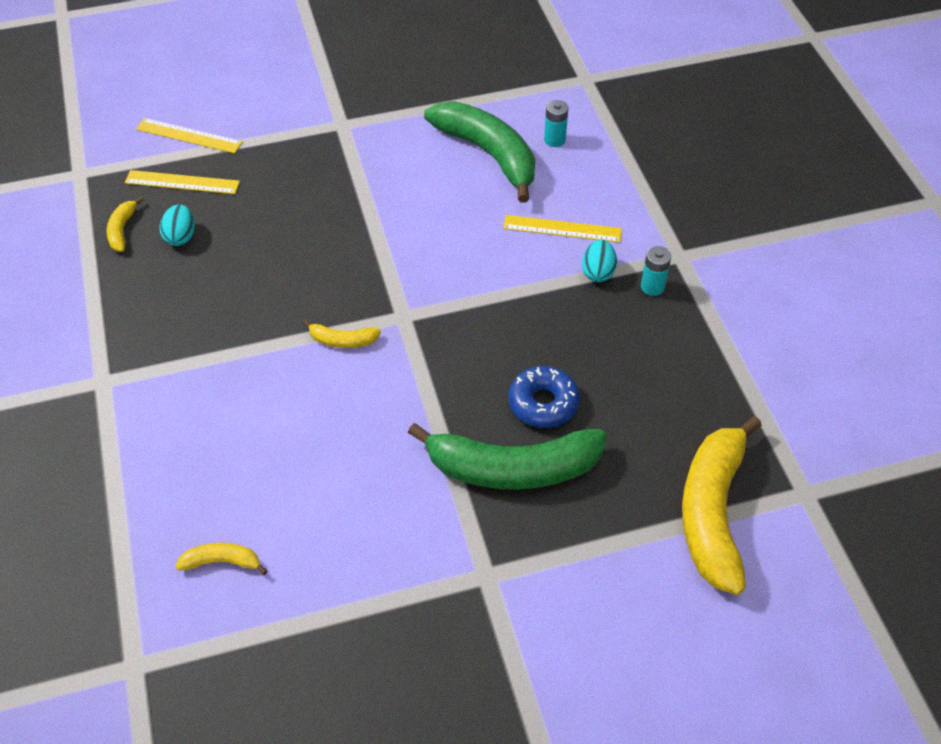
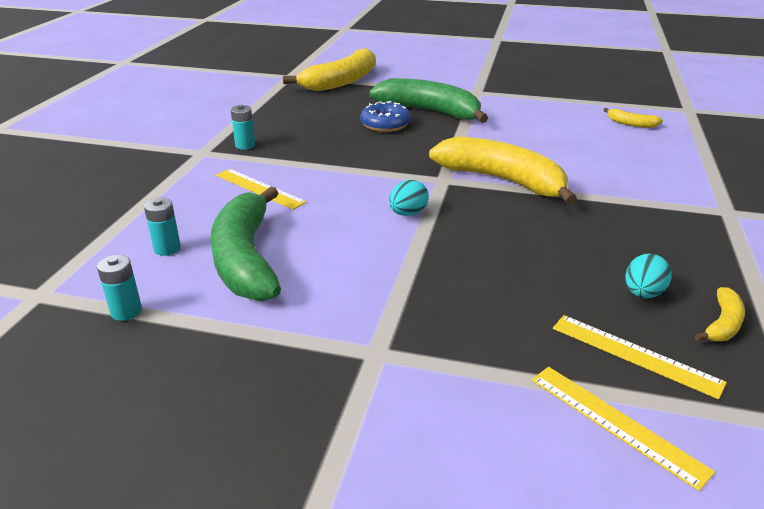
camera: 150 degrees left, 20 degrees down
yellow banana [303,319,381,348] -> yellow banana [429,137,577,205], size x2.30
turquoise egg [582,239,617,282] -> turquoise egg moved to [389,180,429,216]
none -> turquoise battery [97,255,142,321]

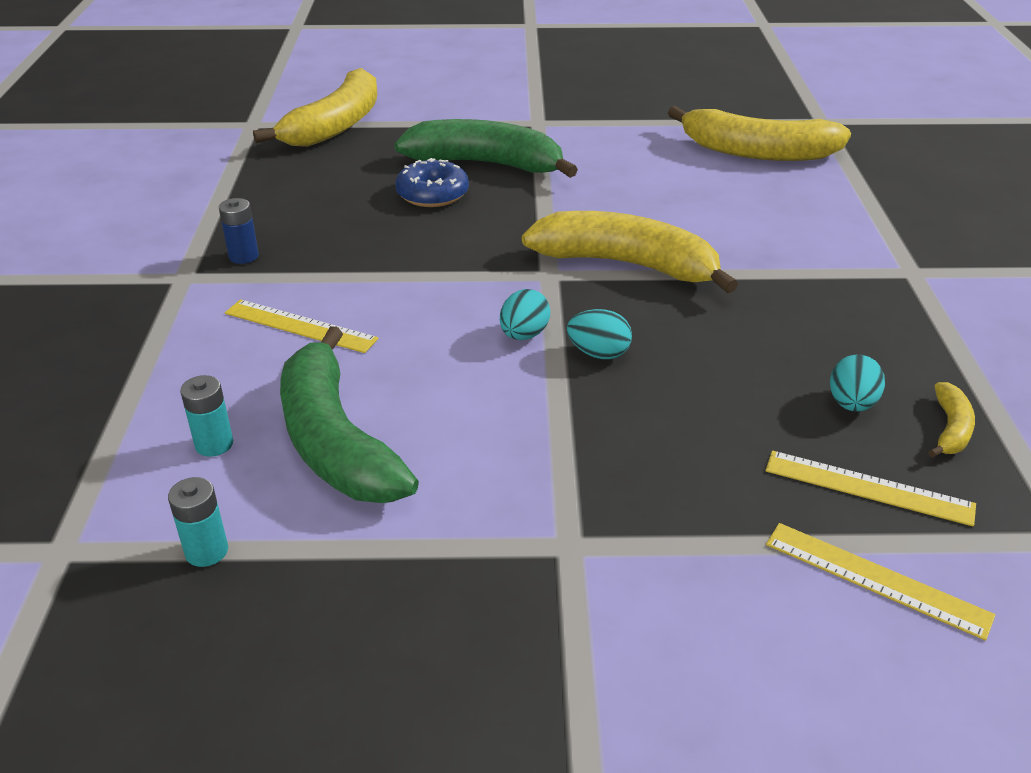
camera: 15 degrees left, 5 degrees up
turquoise battery [231,105,255,150] -> blue battery [219,198,259,264]
yellow banana [603,108,663,128] -> yellow banana [668,106,851,161], size x2.30
none -> turquoise egg [567,309,632,359]

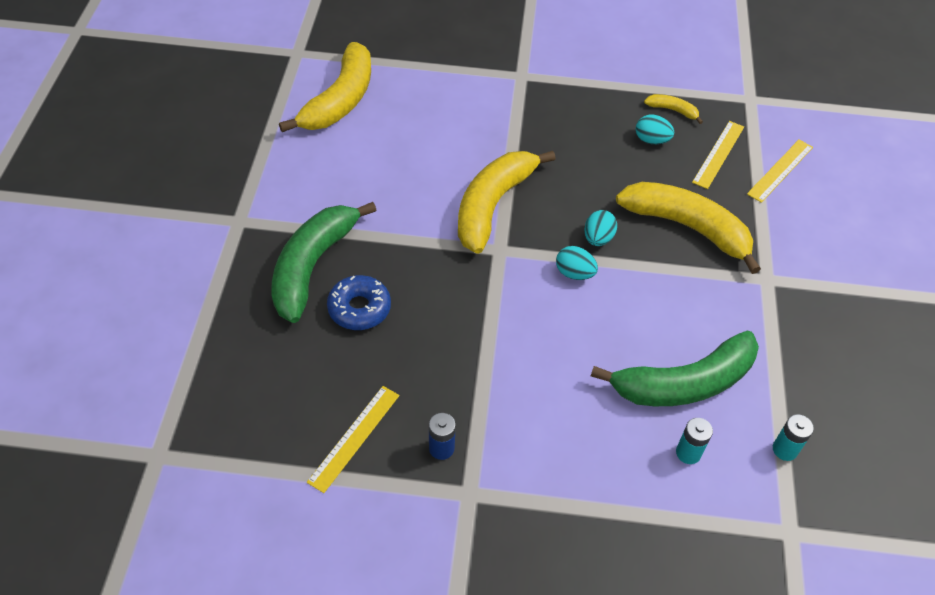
camera: 85 degrees left, 15 degrees up
yellow ruler [225,299,379,353] -> yellow ruler moved to [307,386,400,493]
yellow banana [253,68,377,147] -> yellow banana moved to [616,182,761,274]

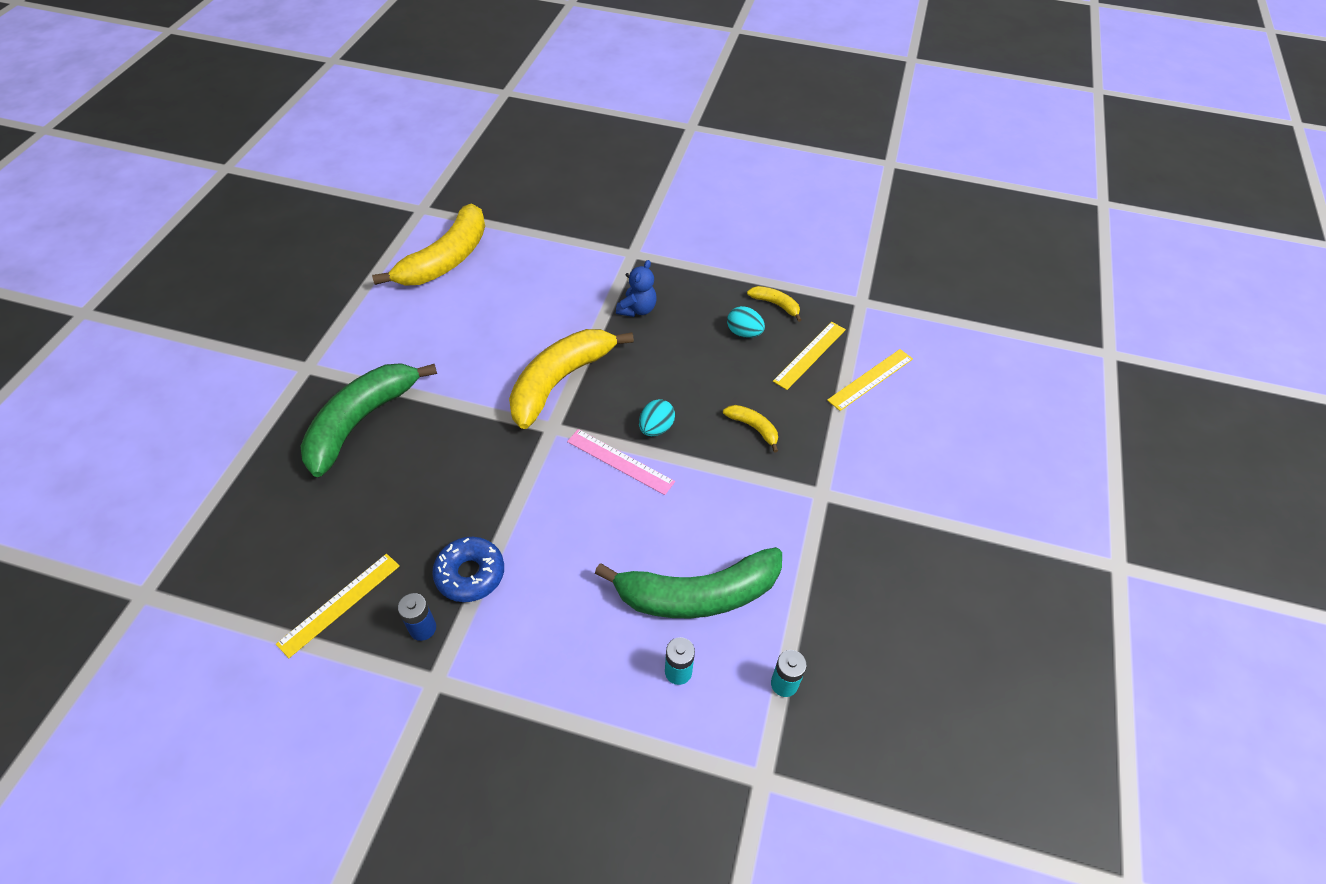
camera: 10 degrees right, 0 degrees up
blue donut [327,275,391,330] -> blue donut moved to [432,537,504,602]
turquoise egg [556,246,598,280] -> pink ruler [567,429,675,495]
yellow banana [616,182,761,274] -> yellow banana [723,405,778,453], size x0.44
none -> blue teddy bear [616,260,657,317]

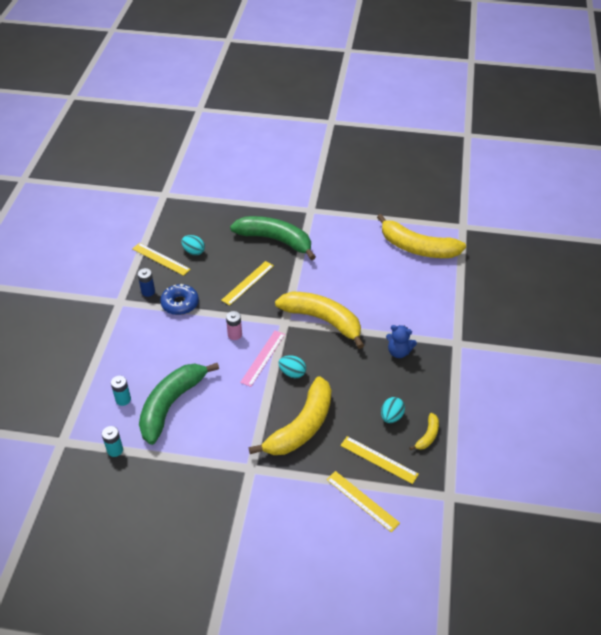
camera: 85 degrees right, 5 degrees down
green banana [595,547,782,618] -> green banana turned 45 degrees clockwise [139,363,219,445]
yellow banana [723,405,778,453] -> yellow banana [249,376,331,455], size x2.30
none -> turquoise egg [181,235,205,255]
none -> yellow ruler [221,261,274,305]
none -> pink battery [226,311,242,340]

